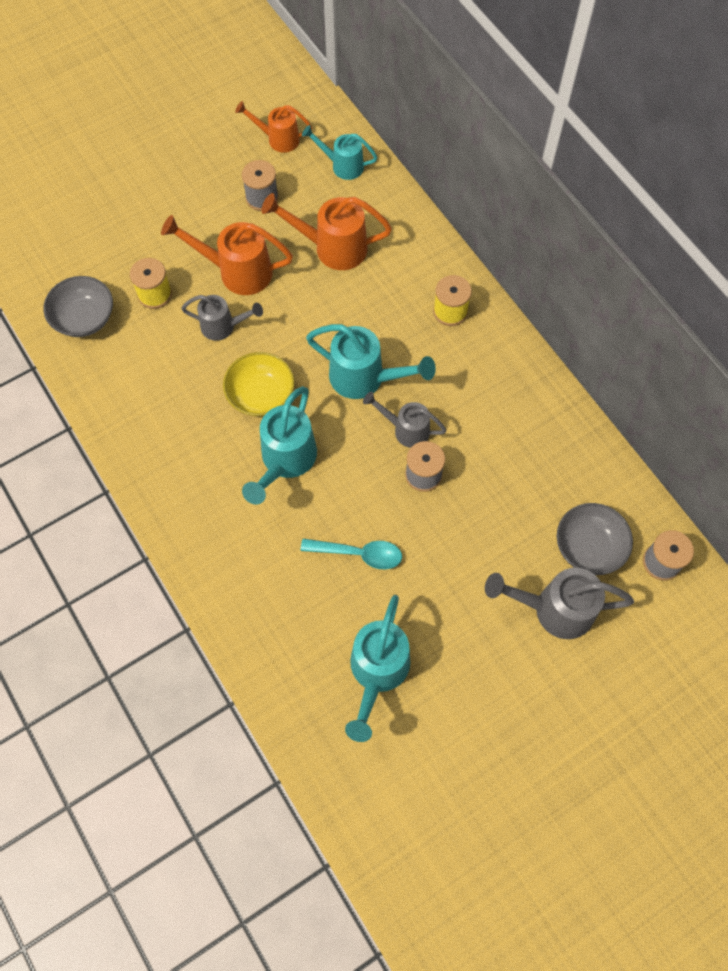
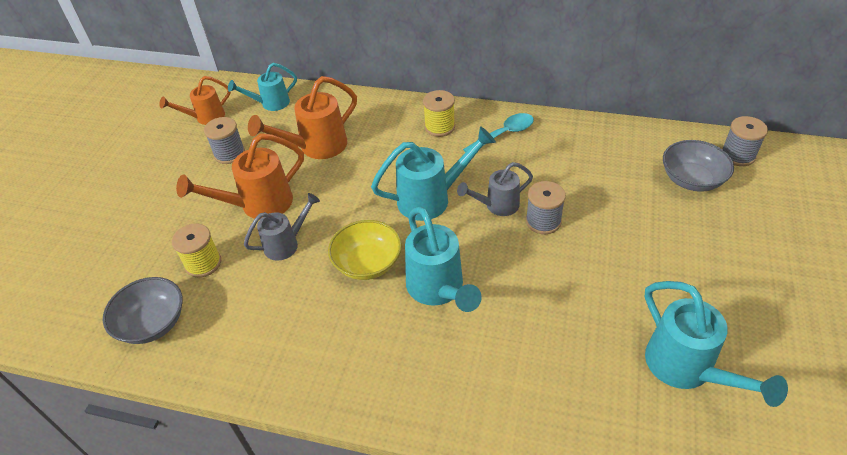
camera: 40 degrees left, 20 degrees down
turquoise spoon [301,539,402,569] -> turquoise spoon moved to [463,113,534,153]
grey watering can [485,568,634,639] -> none

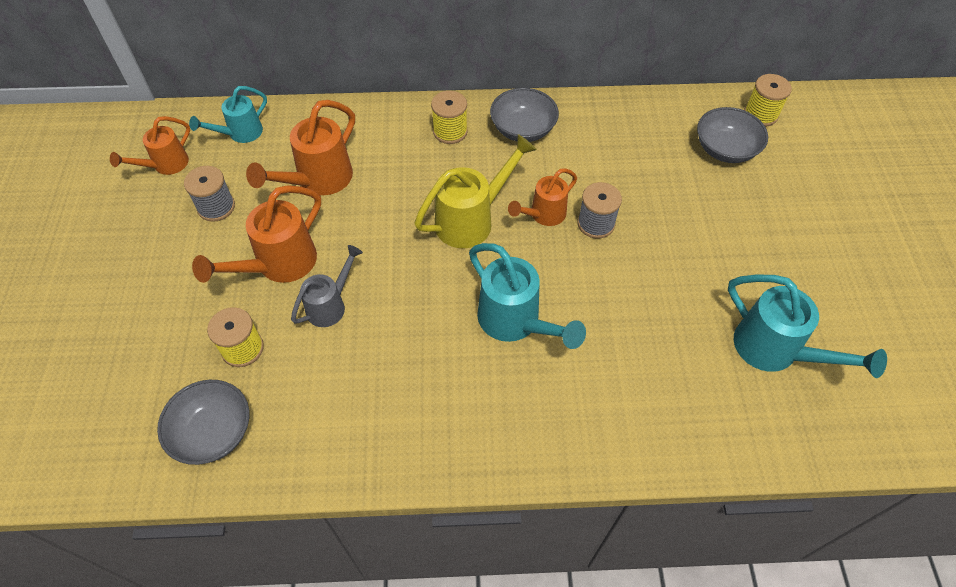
camera: 20 degrees left, 10 degrees up
yellow bowl [328,220,402,280] -> none
turquoise watering can [371,126,496,221] -> yellow watering can [414,134,537,248]
grey watering can [457,162,533,216] -> orange watering can [508,168,577,226]
turquoise spoon [463,113,534,153] -> grey bowl [490,88,559,142]
grey spool [722,116,768,166] -> yellow spool [744,74,792,127]

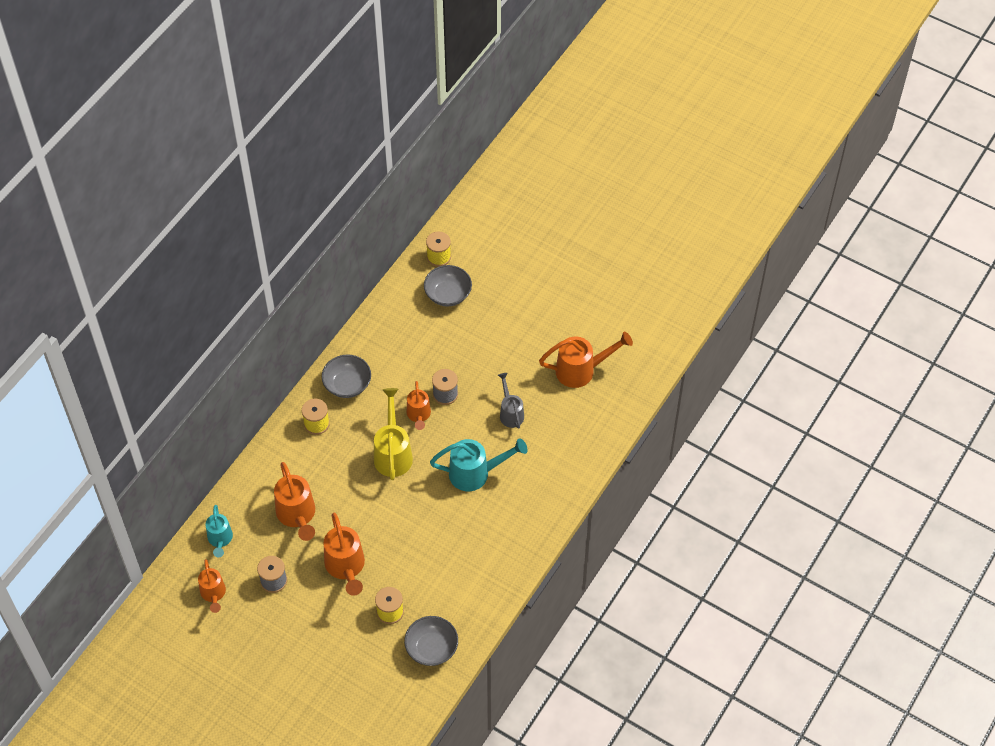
camera: 55 degrees left, 0 degrees up
grey watering can [291,245,363,327] -> grey watering can moved to [498,373,524,429]
turquoise watering can [728,274,887,378] -> orange watering can [539,332,633,388]

